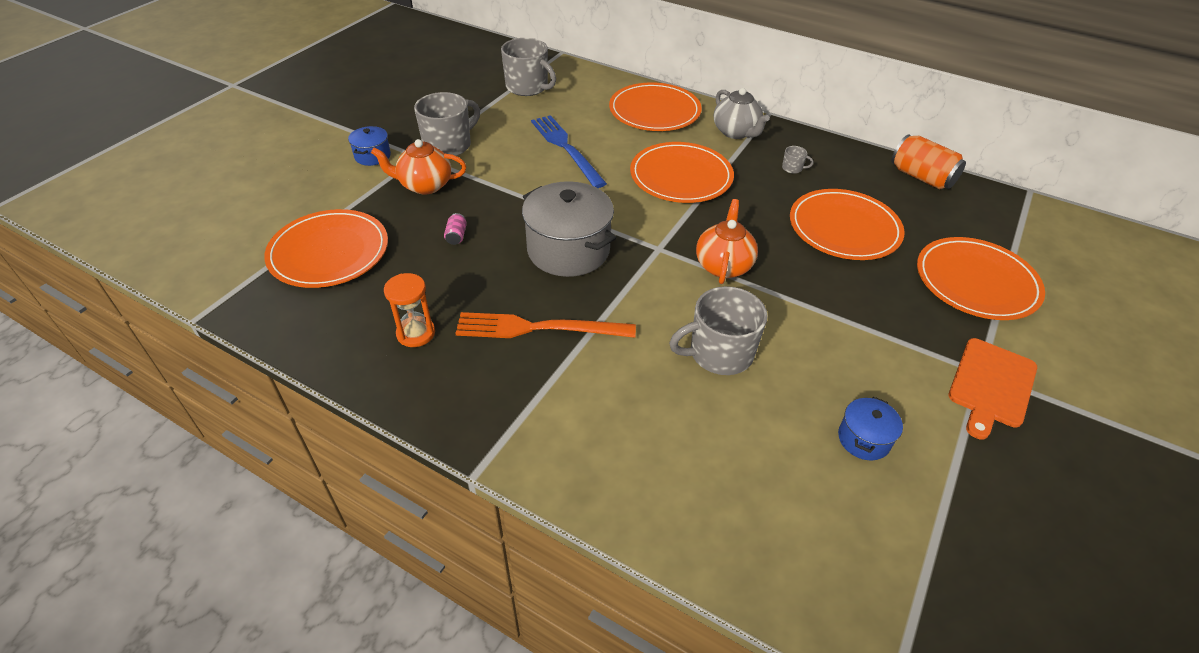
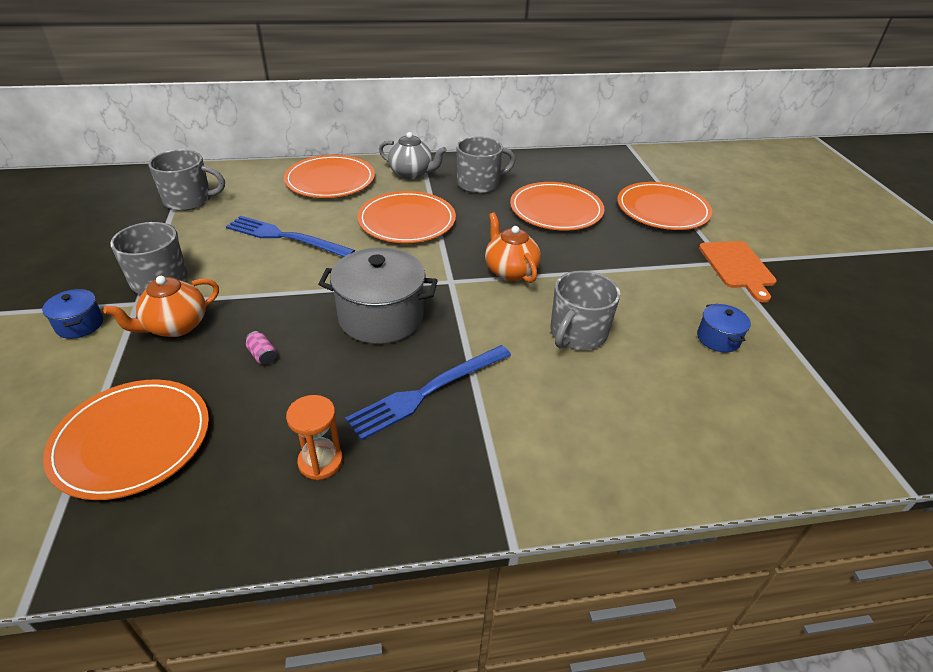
camera: 40 degrees left, 5 degrees down
orange fork [455,312,636,338] -> blue fork [345,345,511,441]
grey mug [782,146,813,174] -> grey mug [457,136,516,193], size x2.37
orange can [891,134,966,189] -> none

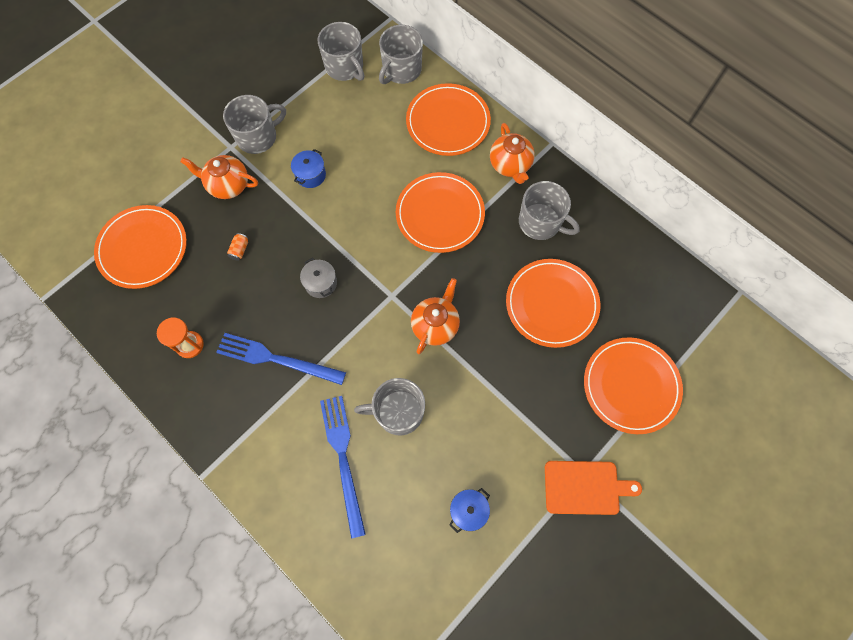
camera: 55 degrees right, 30 degrees up
blue pot [42,289,103,339] -> blue pot moved to [291,149,326,188]
blue fork [226,216,355,257] -> blue fork moved to [320,396,366,539]
pink can [245,331,277,365] -> orange can [227,233,248,261]
grey pot [318,247,438,344] -> grey pot [300,258,337,298], size x0.50
grey teapot [379,132,447,179] -> orange teapot [490,123,535,184]
orange cutting board [699,241,777,303] -> orange cutting board turned 135 degrees counterclockwise [545,461,642,515]
none -> grey mug [379,25,423,84]

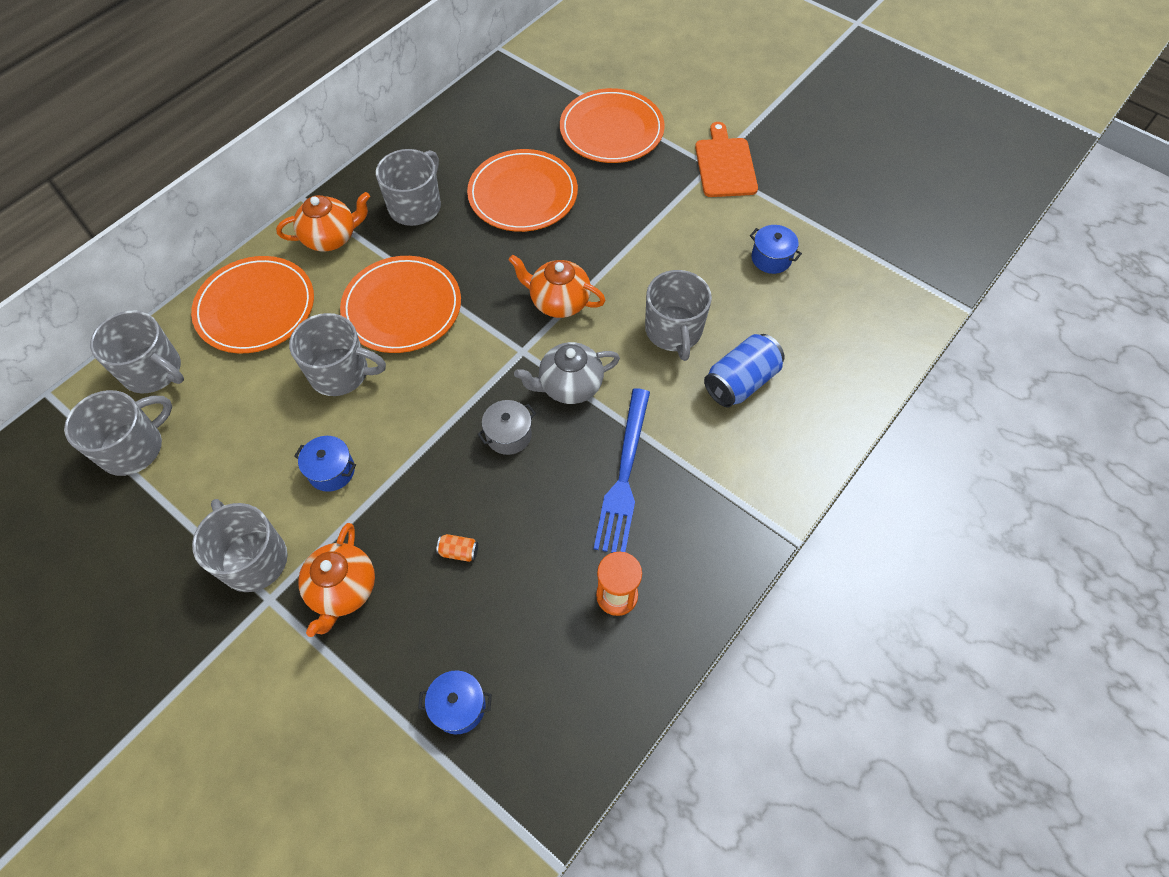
camera: 95 degrees left, 10 degrees down
orange plate [94,205,187,289] -> blue pot [418,670,492,734]
blue fork [320,396,366,539] -> blue can [704,334,785,407]
none -> grey mug [289,313,386,396]
none -> grey teapot [514,342,620,404]

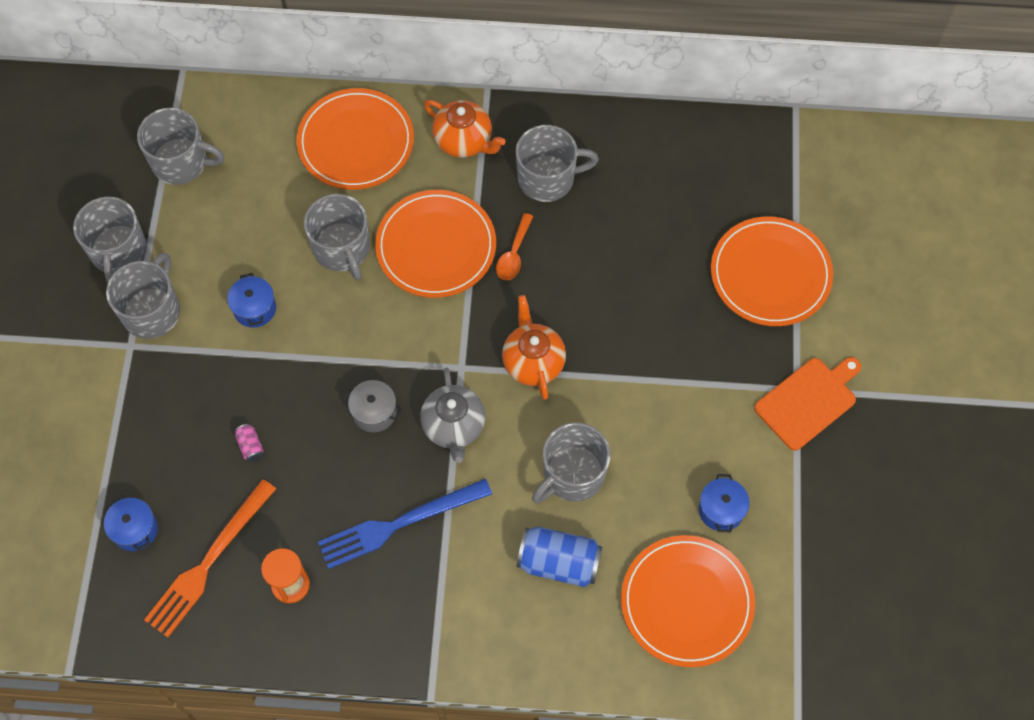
camera: 55 degrees right, 5 degrees up
grey mug [90,311,184,393] -> grey mug moved to [73,197,147,284]
orange teapot [298,523,375,637] -> none
orange can [436,534,478,562] -> pink can [235,424,264,462]
orange plate [467,149,578,232] -> orange plate moved to [621,535,755,667]
grey teapot [514,342,620,404] -> grey teapot turned 135 degrees counterclockwise [420,368,485,463]
none -> orange fork [144,479,276,637]
none -> orange spoon [496,213,534,280]

